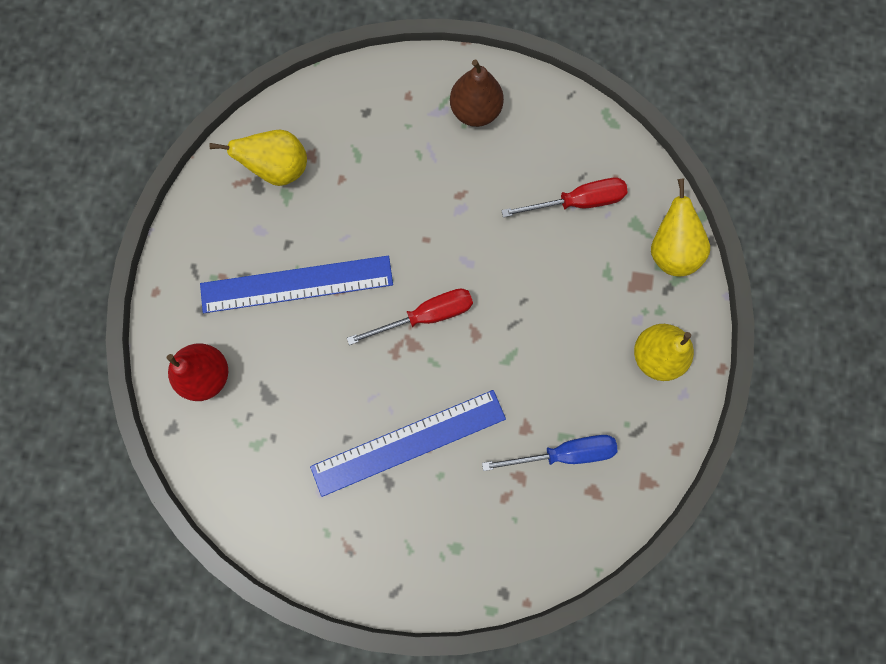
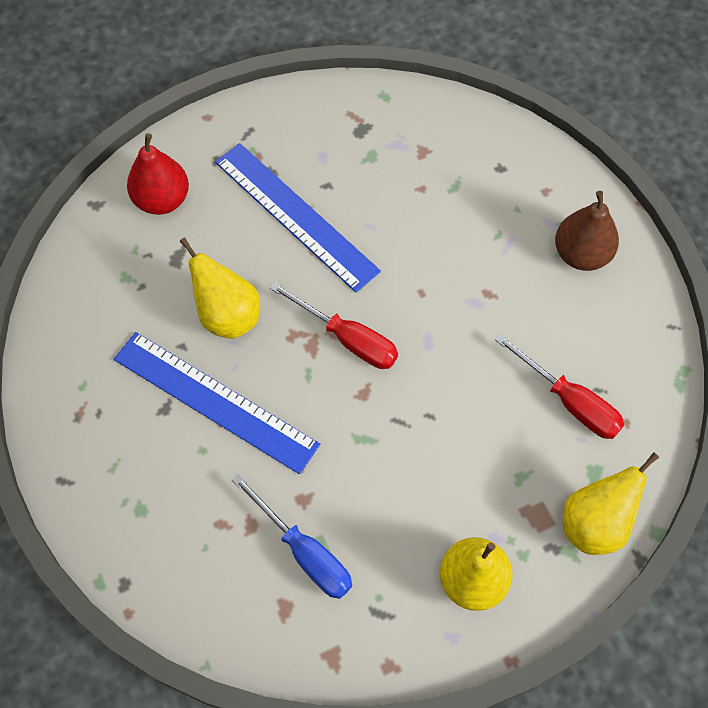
camera: 55 degrees right, 15 degrees down
yellow pear [210,130,307,186] -> yellow pear moved to [180,237,260,339]

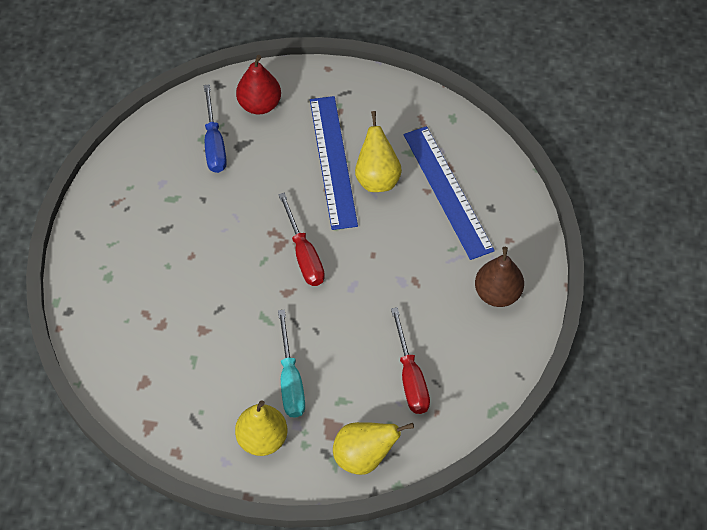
camera: 35 degrees right, 5 degrees down
blue ruler [114,332,320,474] -> blue ruler moved to [404,126,495,260]
yellow pear [180,237,260,339] -> yellow pear moved to [355,111,402,192]
blue screwdriver [232,474,352,599] -> blue screwdriver moved to [204,84,227,173]
none -> turquoise screwdriver [278,310,305,418]

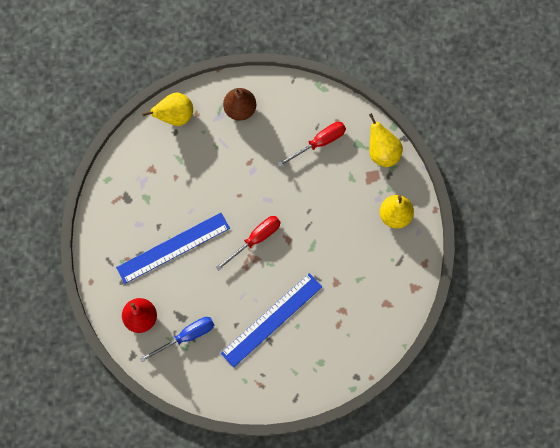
camera: 110 degrees left, 15 degrees up
turquoise screwdriver [278,310,305,418] -> none
yellow pear [355,111,402,192] -> yellow pear moved to [142,92,193,126]
blue ruler [404,126,495,260] -> blue ruler moved to [221,273,322,368]

